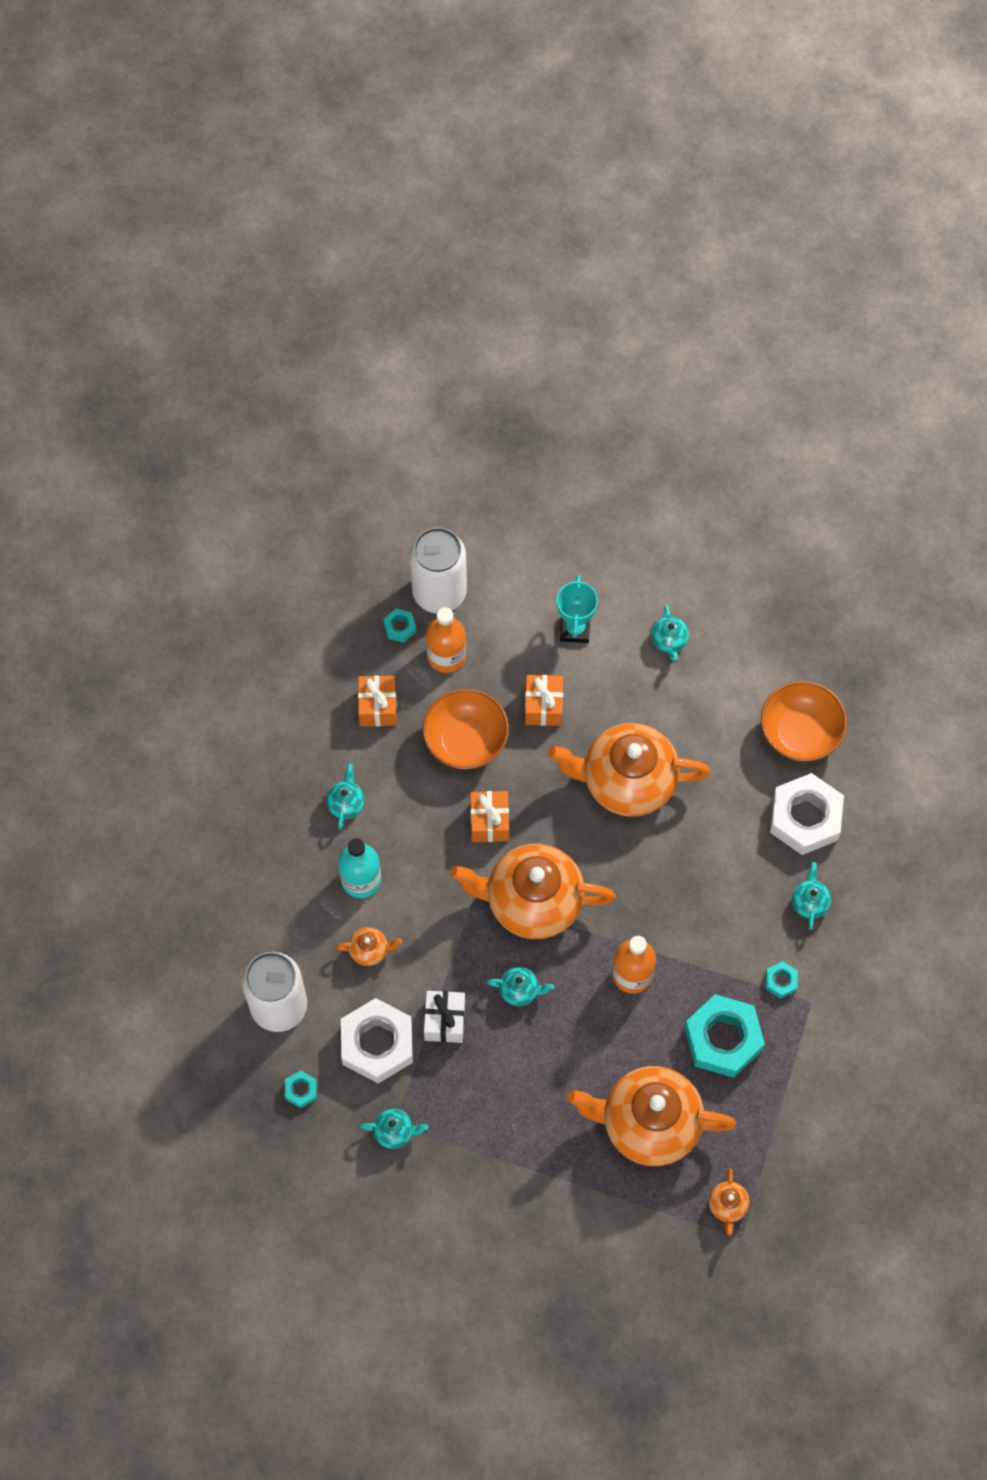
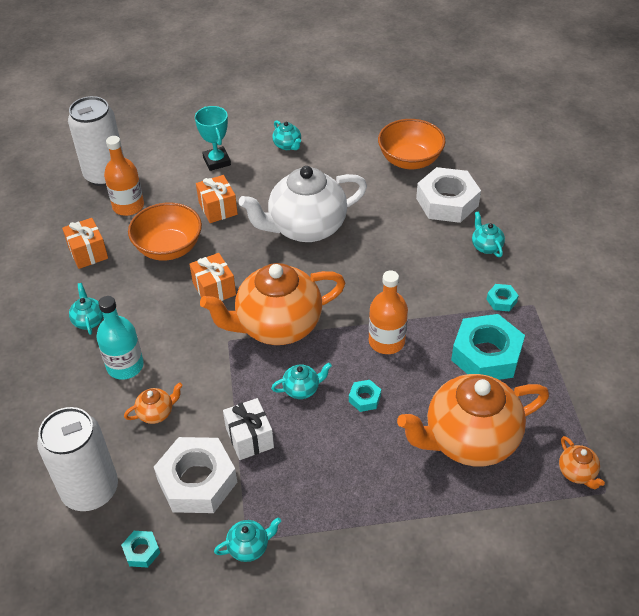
camera: 25 degrees left, 20 degrees down
turquoise nut [383,608,416,643] -> turquoise nut moved to [349,380,381,412]
orange teapot [548,723,711,817] -> white teapot [239,166,367,242]

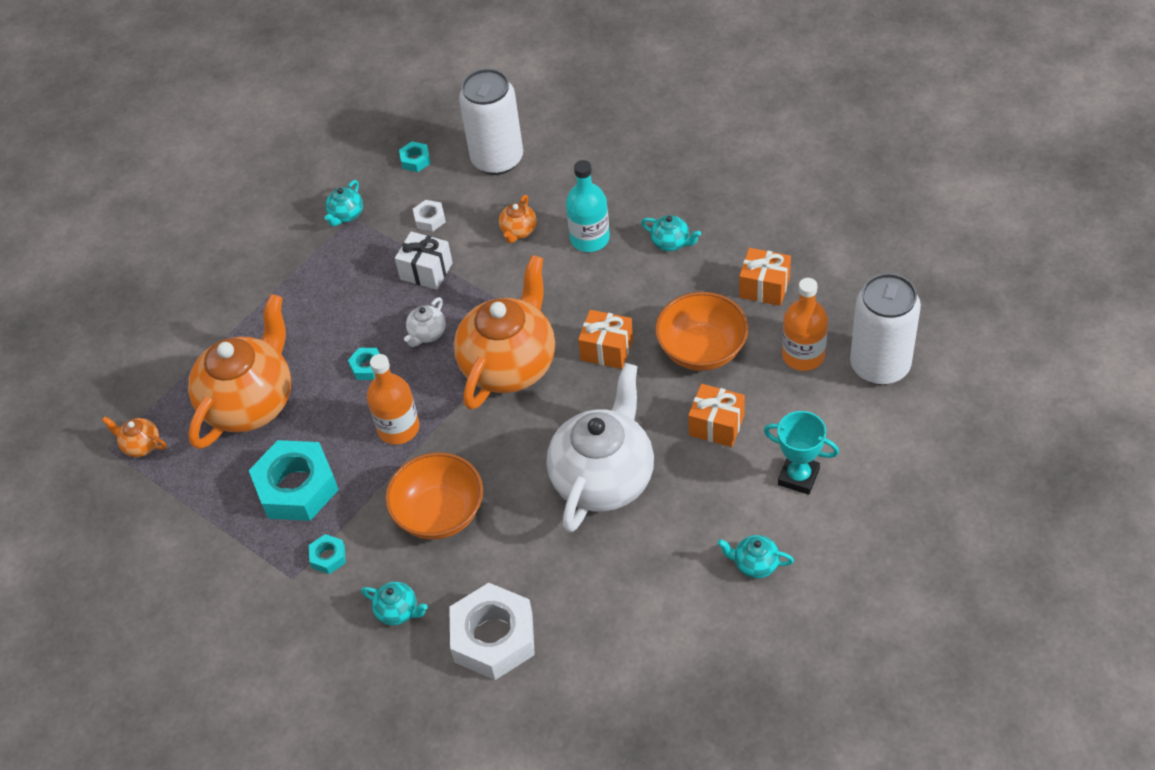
camera: 140 degrees right, 5 degrees up
white nut [154,437,237,513] -> white nut [413,200,446,231], size x0.44
turquoise teapot [271,363,332,399] -> white teapot [404,297,446,347]
orange bowl [378,119,446,169] -> orange bowl moved to [385,452,483,540]

